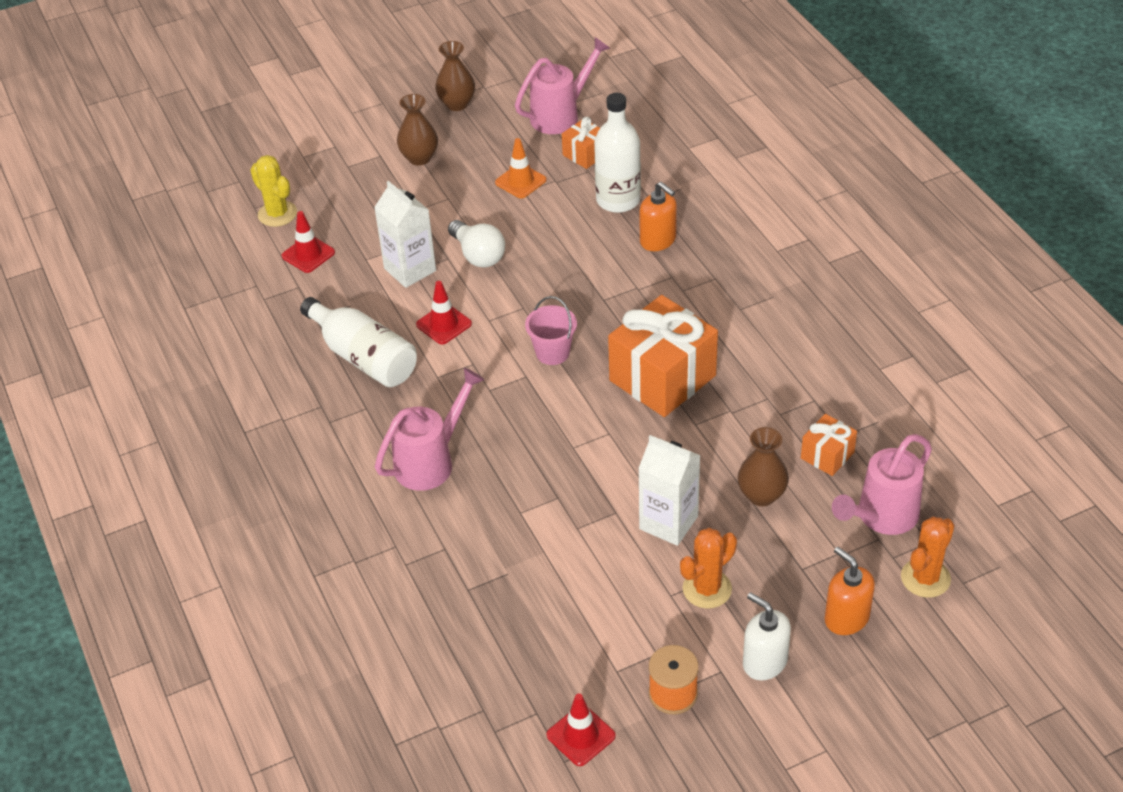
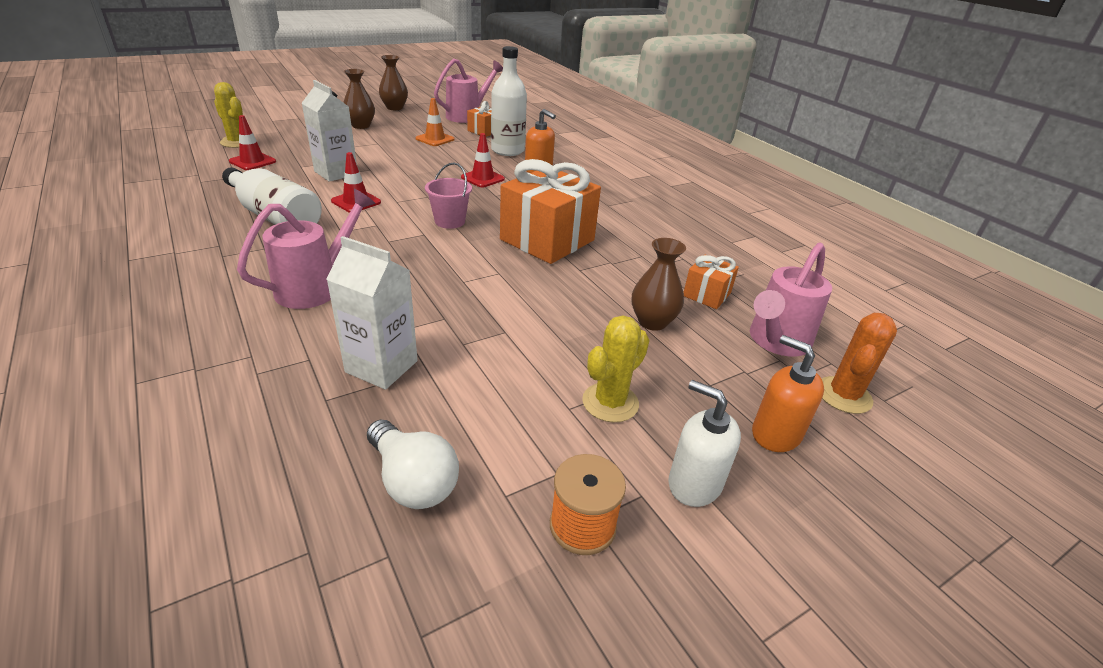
camera: 10 degrees left, 10 degrees down
white light bulb [448,220,505,267] -> white light bulb moved to [367,420,459,509]
red traffic cone [546,693,616,766] -> red traffic cone moved to [461,133,505,187]
white carton [638,435,701,546] -> white carton moved to [326,236,418,390]
orange cactus [680,528,737,609] -> yellow cactus [582,316,650,422]

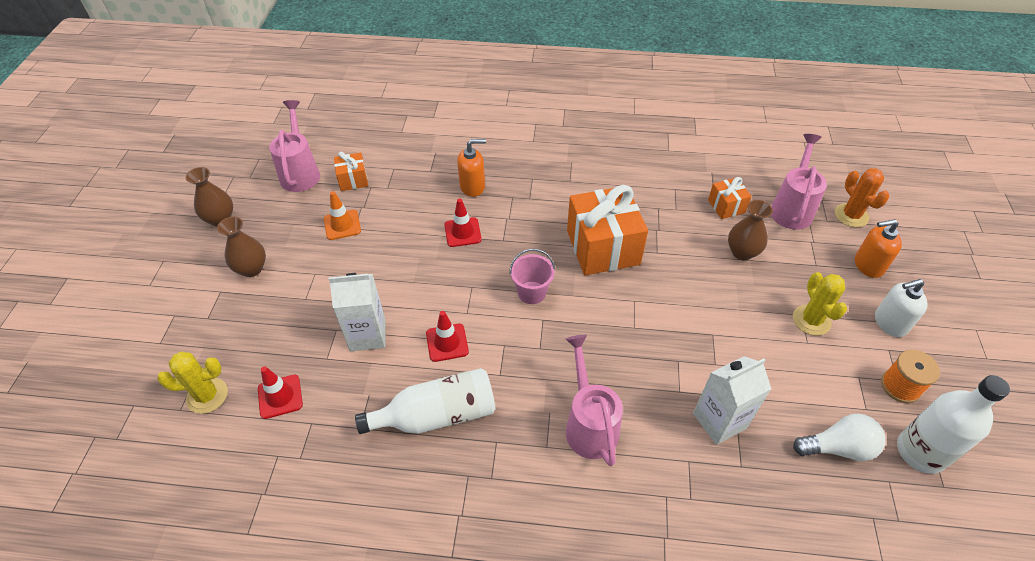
camera: 50 degrees left, 15 degrees up
white bottle [491,46,527,156] -> white bottle moved to [897,375,1010,474]
pink watering can [750,242,832,357] -> pink watering can turned 150 degrees counterclockwise [771,134,827,230]

